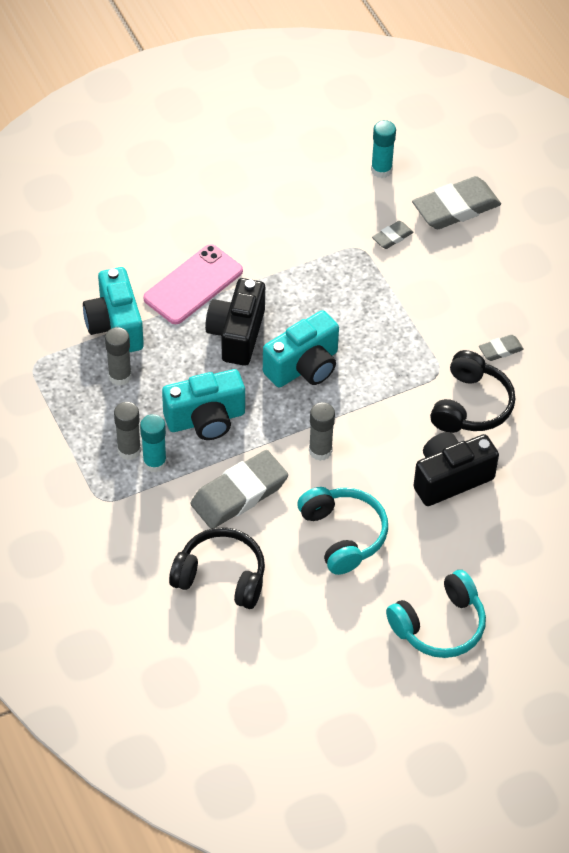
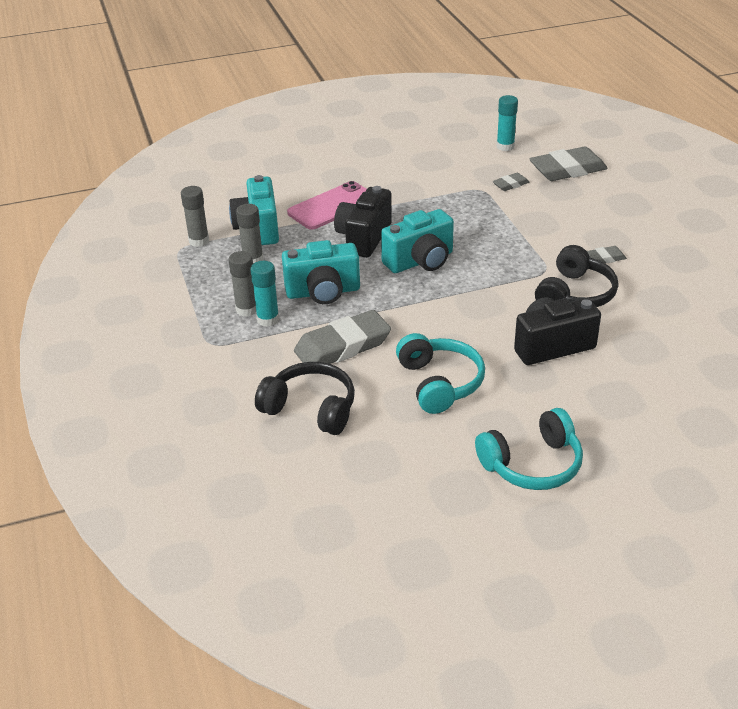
camera: 10 degrees right, 15 degrees down
grey glue stick [309,402,335,461] -> grey glue stick moved to [181,186,209,247]

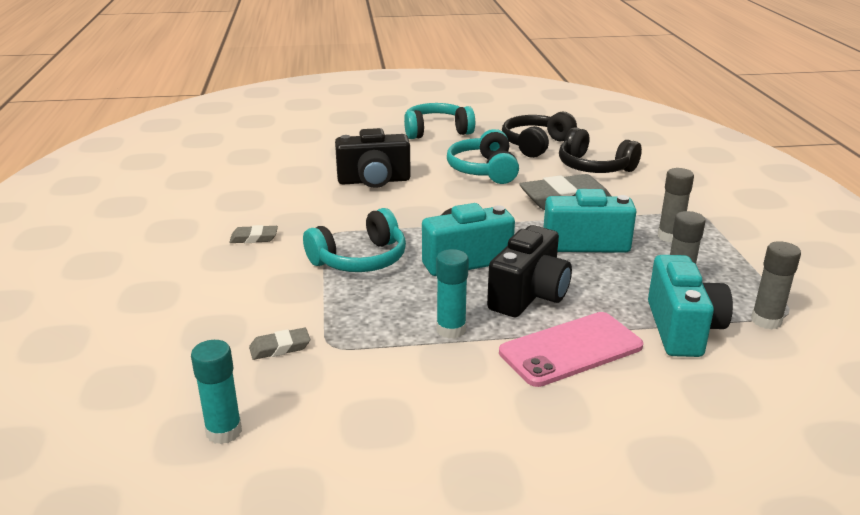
camera: 170 degrees left, 10 degrees down
turquoise glue stick [250,261,279,327] -> turquoise glue stick moved to [436,249,469,339]
grey eraser [530,147,608,181] -> none
black headphones [535,245,618,307] -> black headphones moved to [502,112,577,158]
none -> turquoise headphones [303,208,406,272]

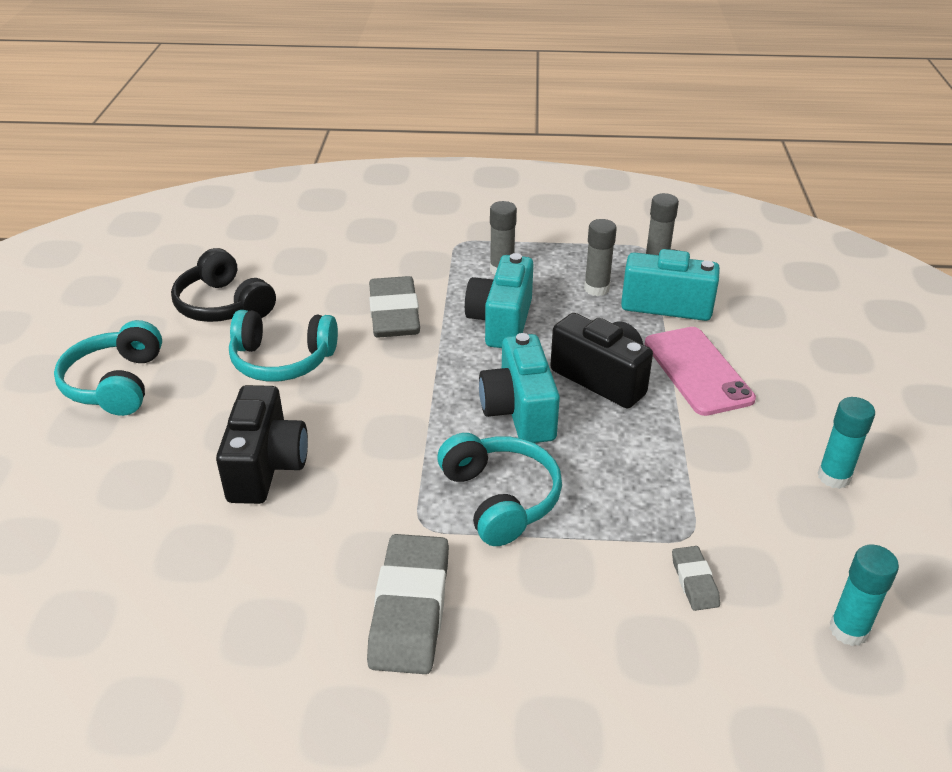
camera: 80 degrees left, 10 degrees up
grey eraser [229,225,278,243] -> grey eraser [367,534,449,674], size x2.08
turquoise glue stick [436,249,469,339] -> turquoise glue stick moved to [818,397,875,489]
black headphones [559,127,642,173] -> none

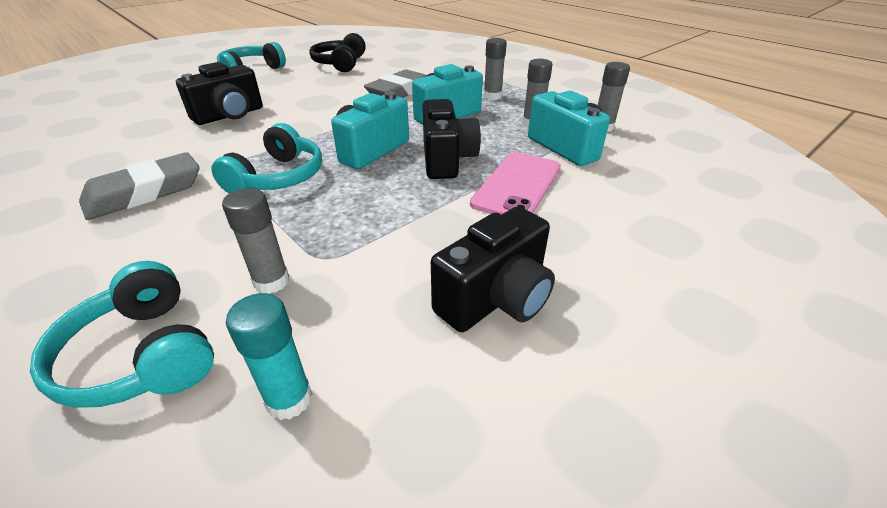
camera: 45 degrees right, 0 degrees up
turquoise headphones [229,310,338,382] -> turquoise headphones moved to [30,261,214,408]
grey eraser [672,546,720,611] -> grey glue stick [222,188,290,294]
turquoise glue stick [818,397,875,489] -> black camera [431,207,555,332]

